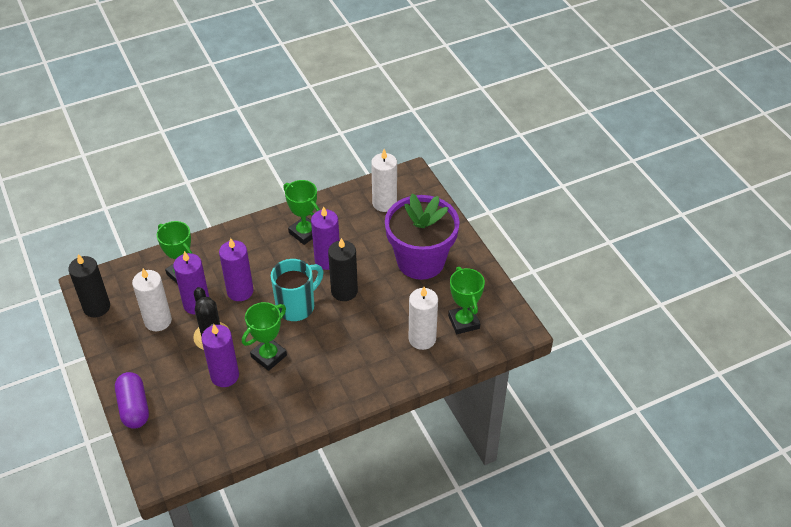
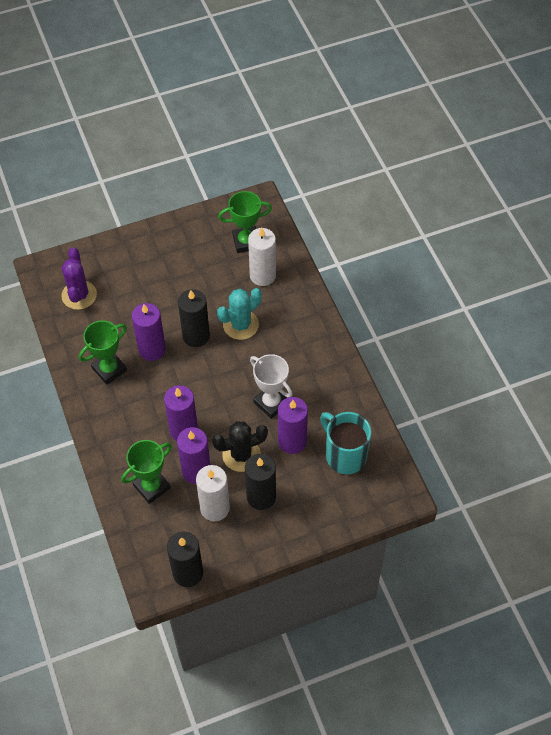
camera: 85 degrees left, 10 degrees up
purple capsule [115,372,149,429] -> none
green trophy [242,302,287,371] -> white trophy [250,354,293,419]
turquoise mug [271,259,324,321] -> turquoise mug moved to [320,412,371,474]
white candle [371,149,397,212] -> purple cactus [61,247,97,310]
purple flower pot [385,194,460,280] -> none
none -> turquoise cactus [217,288,262,340]
none -> black candle [245,454,276,510]

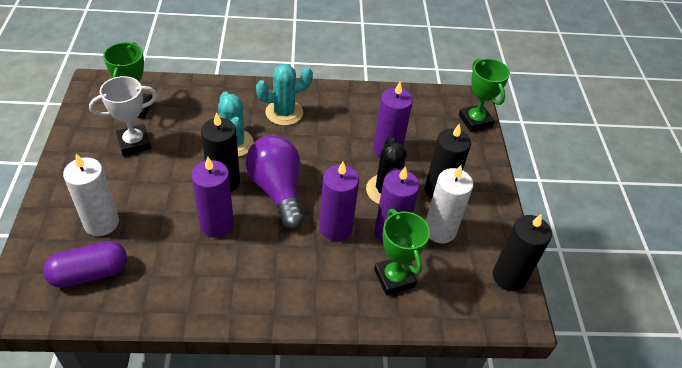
camera: 75 degrees left, 10 degrees down
purple cactus [61,247,97,310] -> purple capsule [43,241,127,288]
green trophy [79,320,127,385] -> green trophy moved to [459,58,510,132]
white candle [248,227,276,286] -> white candle moved to [63,153,119,236]
white trophy [250,354,293,419] -> white trophy moved to [89,76,157,156]
turquoise mug [320,412,371,474] -> none
none -> purple light bulb [246,135,304,229]
none -> turquoise cactus [256,64,313,126]

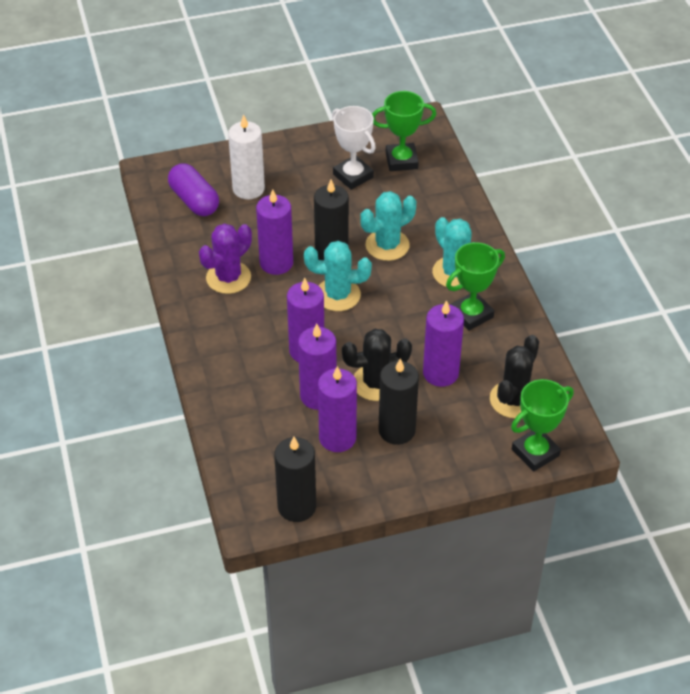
camera: 80 degrees right, 0 degrees up
purple light bulb [246,135,304,229] -> turquoise cactus [304,241,372,311]
green trophy [374,209,430,295] -> green trophy moved to [446,242,505,331]
white candle [426,165,474,243] -> purple candle [318,366,357,452]
none -> purple cactus [199,223,252,294]
none -> black cactus [490,335,539,418]

